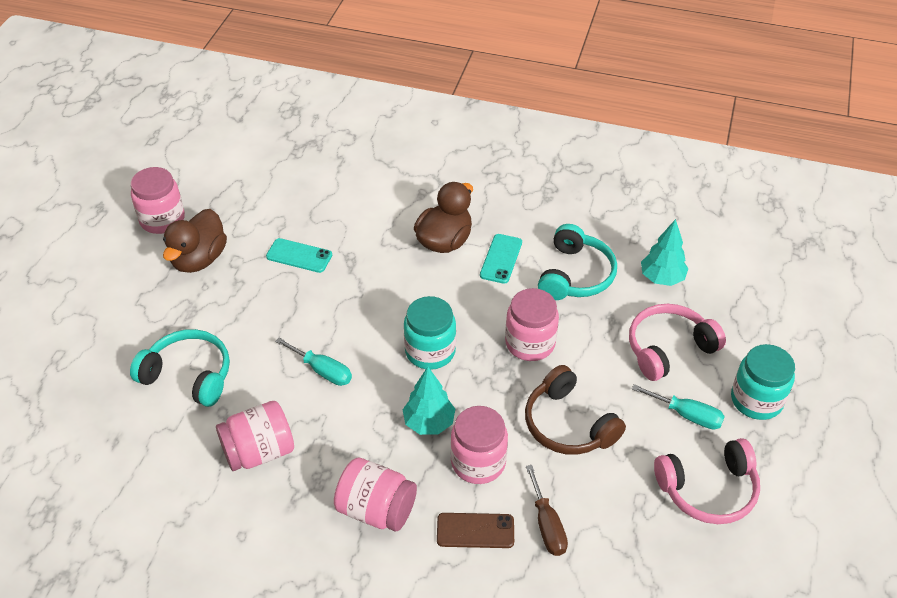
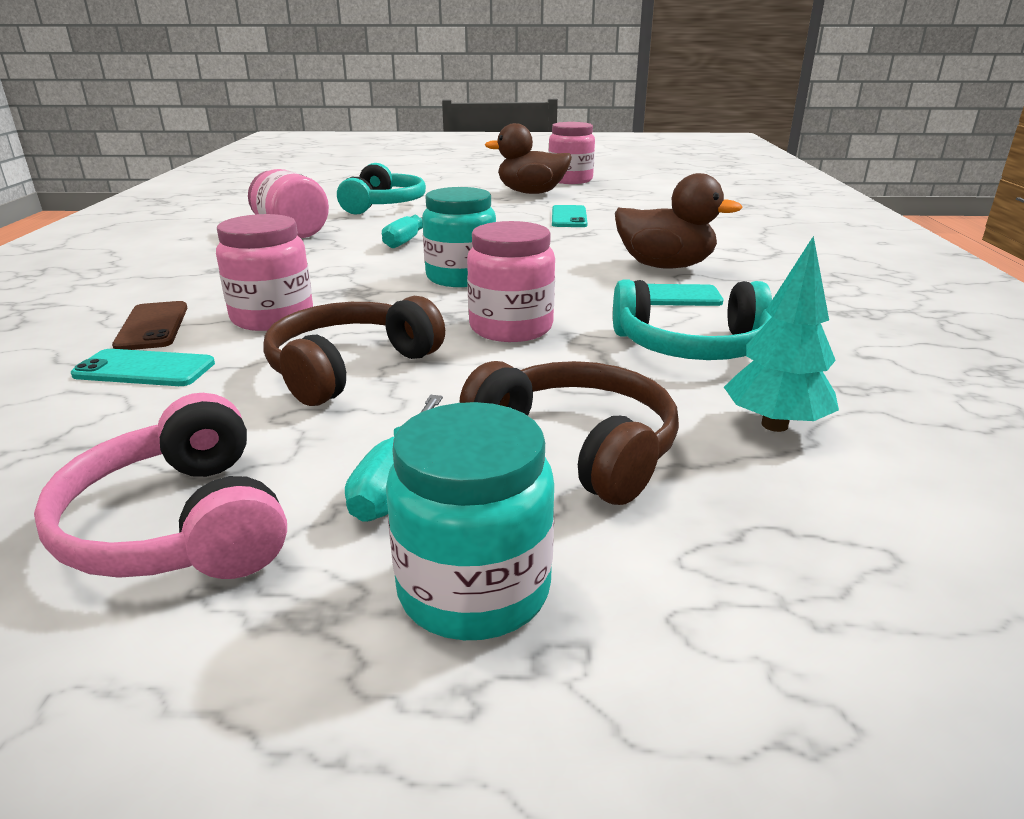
camera: 75 degrees right, 20 degrees down
pink jar [334,458,417,531] -> none
turquoise tree [403,367,455,435] -> none
brown screwdriver [526,465,568,556] -> turquoise phone [71,349,215,386]
pink headphones [629,304,726,381] -> brown headphones [459,361,679,505]

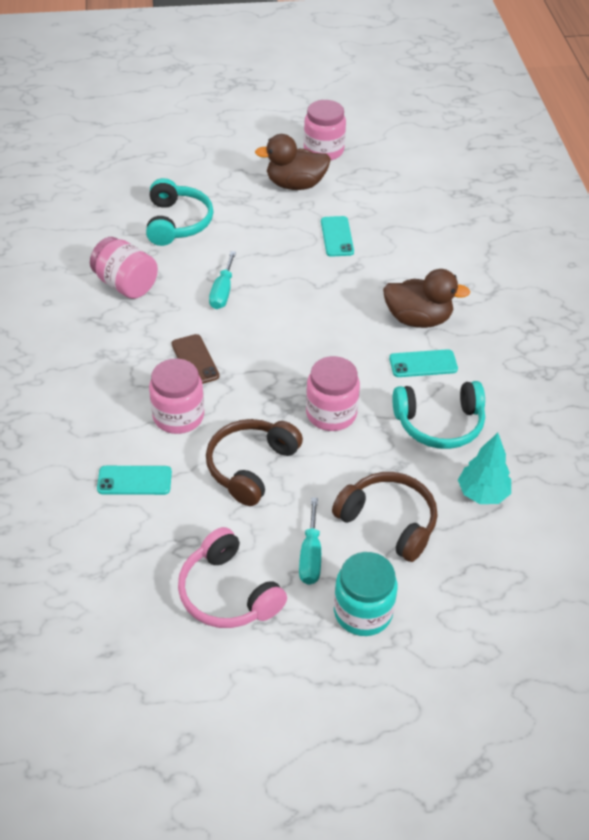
camera: 10 degrees left, 20 degrees up
brown phone [112,301,187,350] -> brown phone moved to [172,334,219,384]
turquoise jar [422,187,496,287] -> none

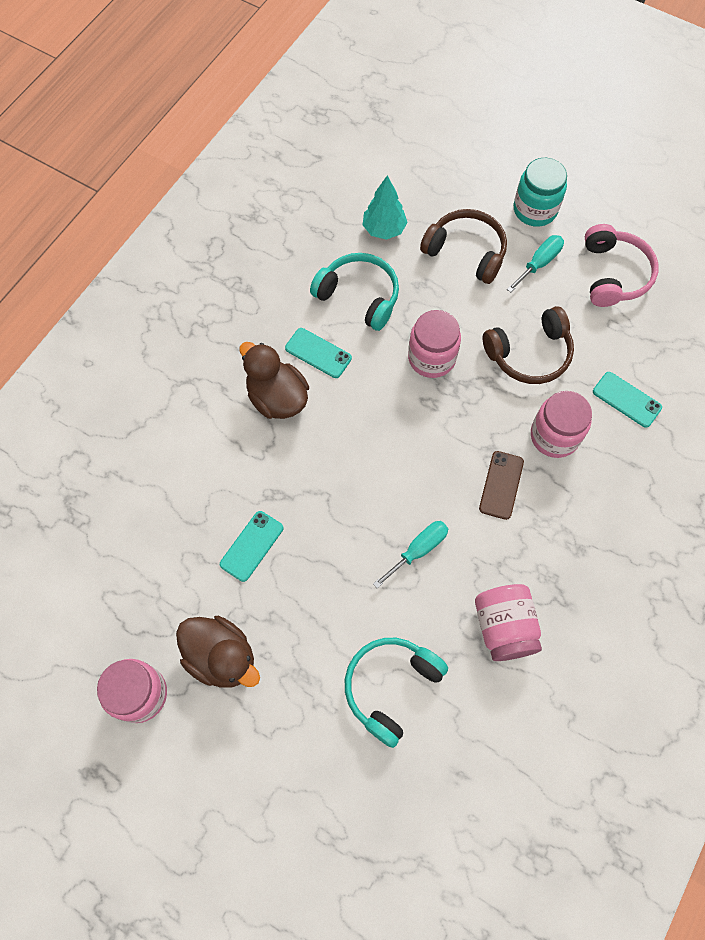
camera: 140 degrees left, 20 degrees up
brown headphones [332,472,437,562] -> brown headphones turned 135 degrees clockwise [420,209,507,284]

